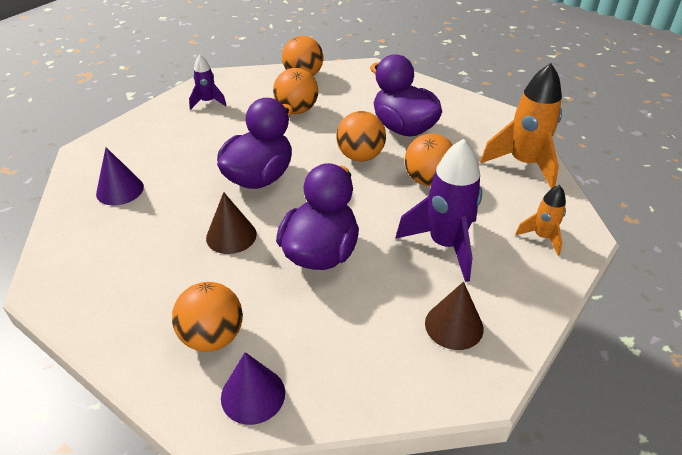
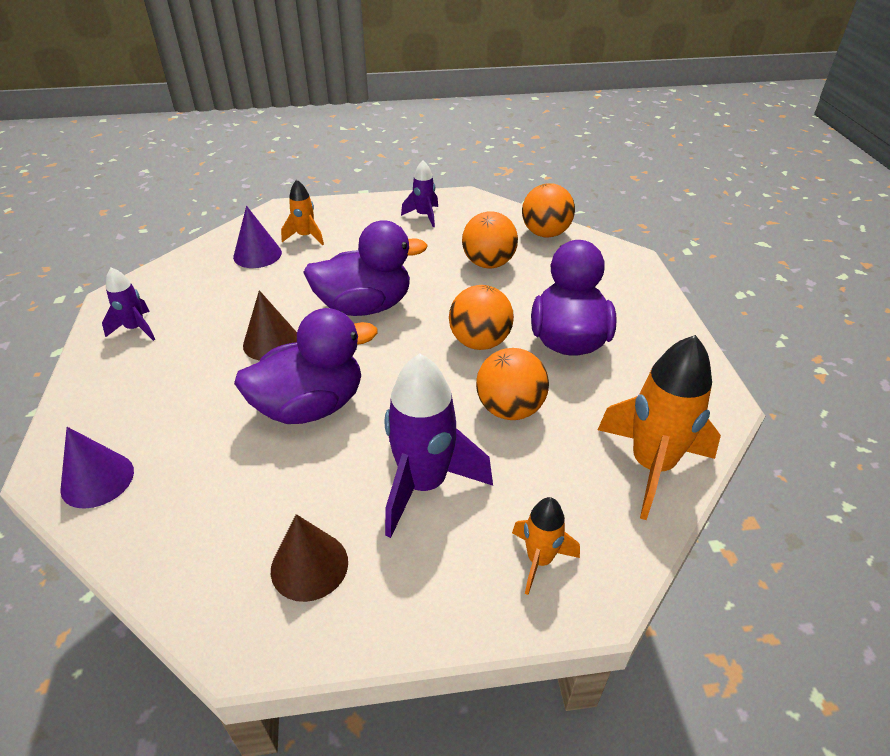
camera: 45 degrees right, 0 degrees up
orange ball [172,282,243,352] -> none
none -> purple rocket [102,268,155,341]
none -> orange rocket [281,179,324,245]

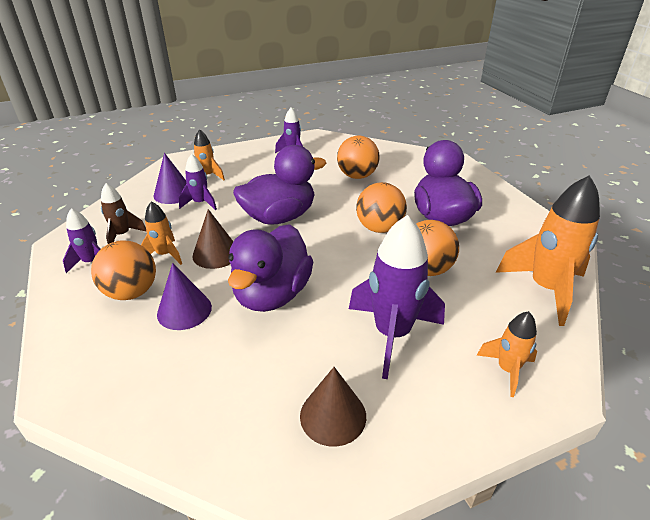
camera: 15 degrees left, 5 degrees down
purple cone [60,427,134,509] -> purple cone moved to [157,263,212,330]
purple duck [234,308,378,424] -> purple duck turned 150 degrees clockwise [228,224,313,312]
orange ball [522,183,575,238] -> orange ball moved to [91,241,156,300]
none -> brown rocket [101,183,146,244]
none -> orange rocket [141,201,182,265]
none -> purple rocket [179,154,217,210]

